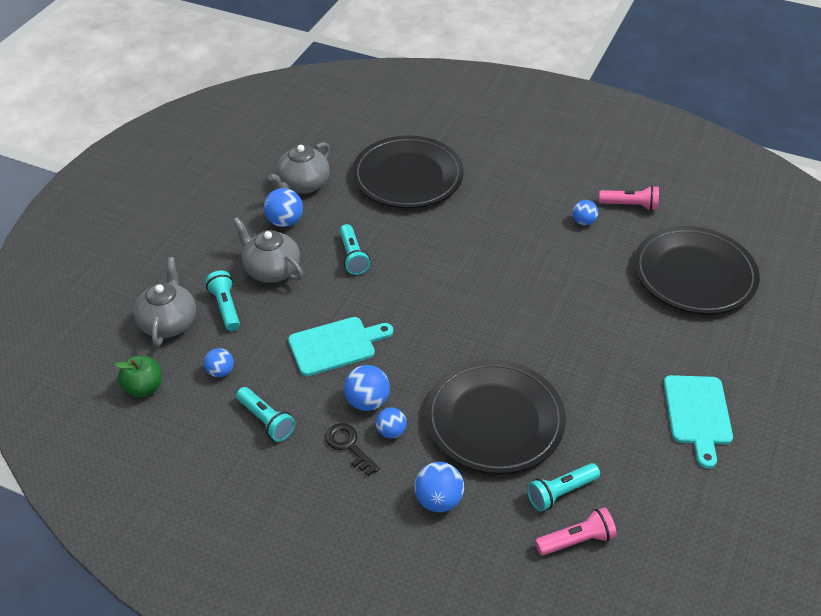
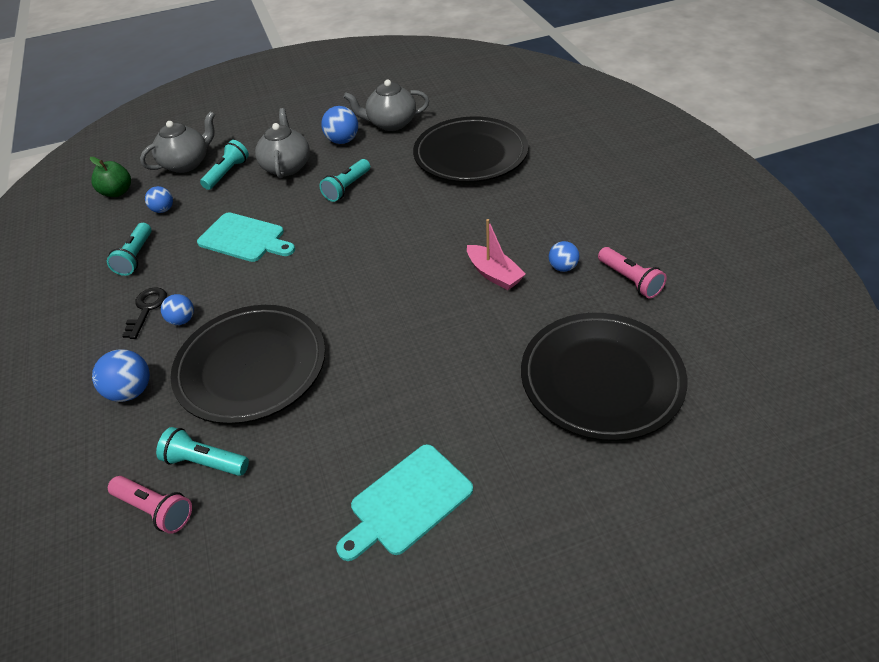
camera: 50 degrees right, 0 degrees up
blue ball [344,365,390,411] -> none
none -> pink boat [467,219,526,290]

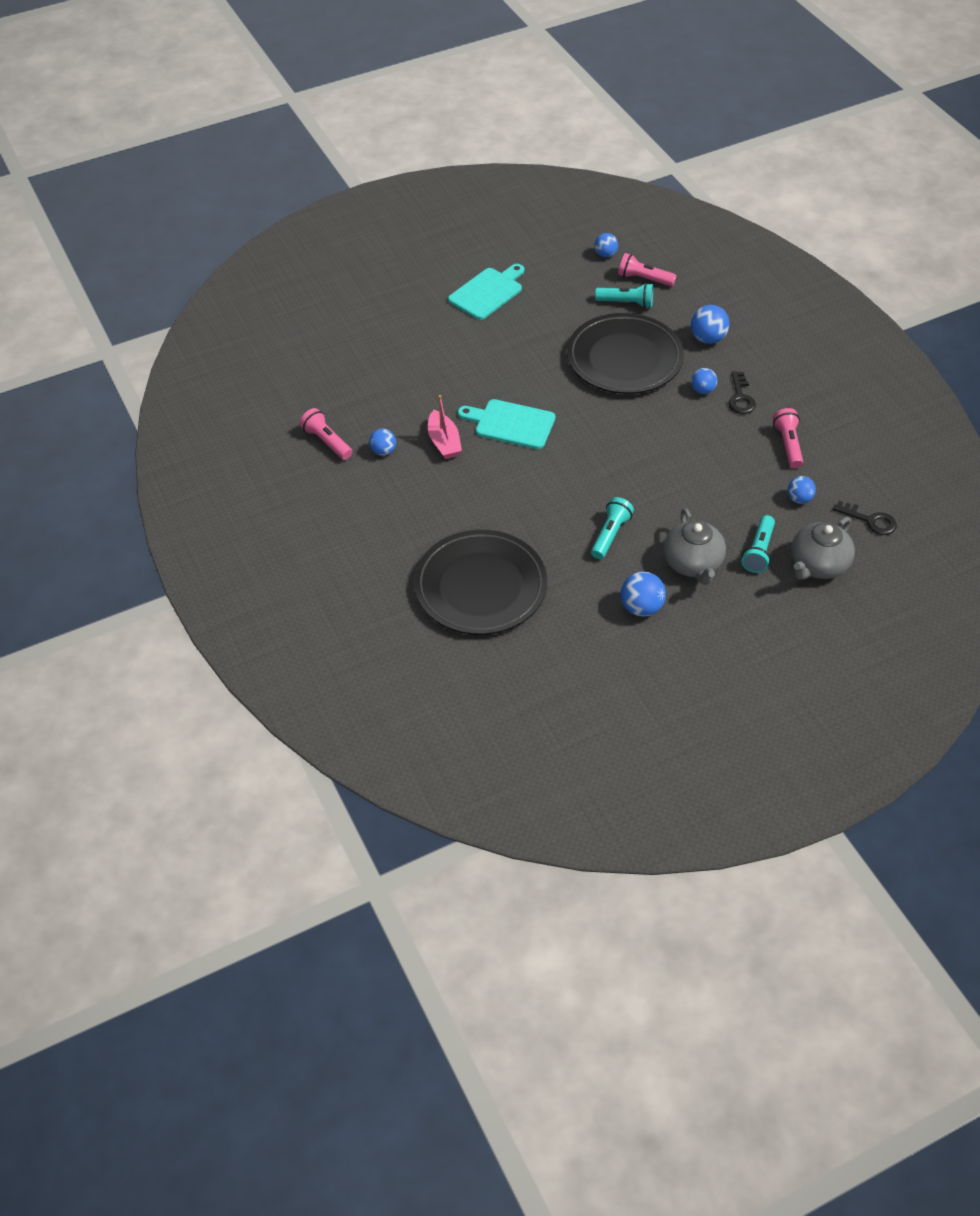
camera: 170 degrees right, 5 degrees up
green apple [90,157,131,197] -> black key [833,501,897,535]
turquoise flashlight [107,223,152,276] -> pink flashlight [773,408,803,468]
turquoise cutting board [197,212,295,262] -> turquoise cutting board moved to [458,399,555,449]
grey teapot [344,80,429,131] -> none
pink boat [467,219,526,290] -> pink boat turned 150 degrees counterclockwise [428,395,462,459]
black plate [521,313,688,441] -> none
none -> blue ball [595,233,618,257]

